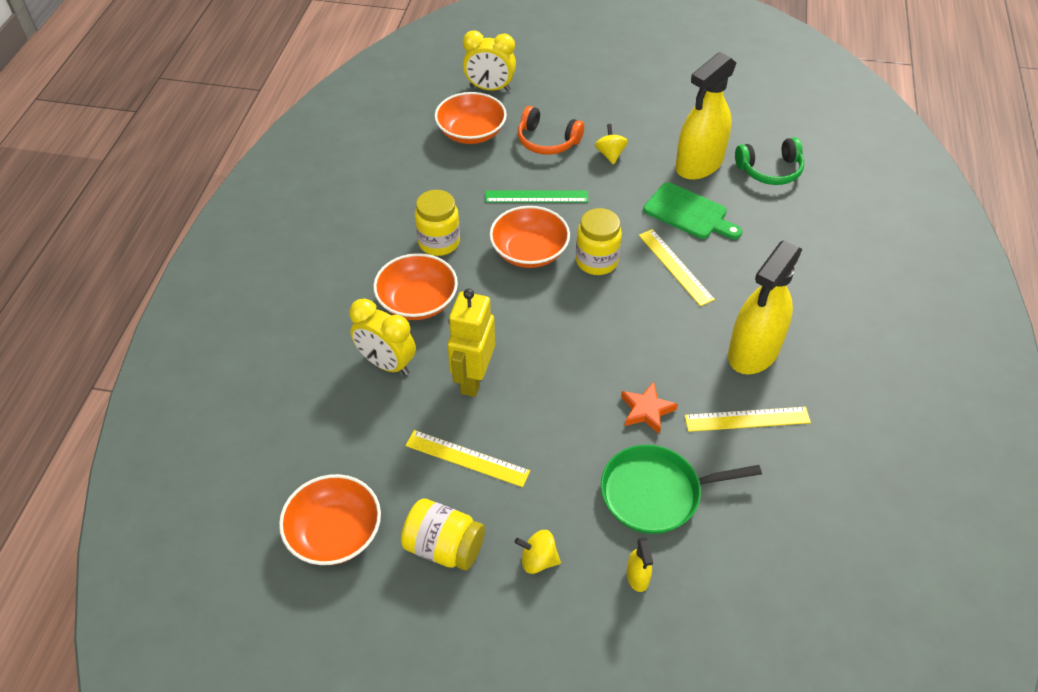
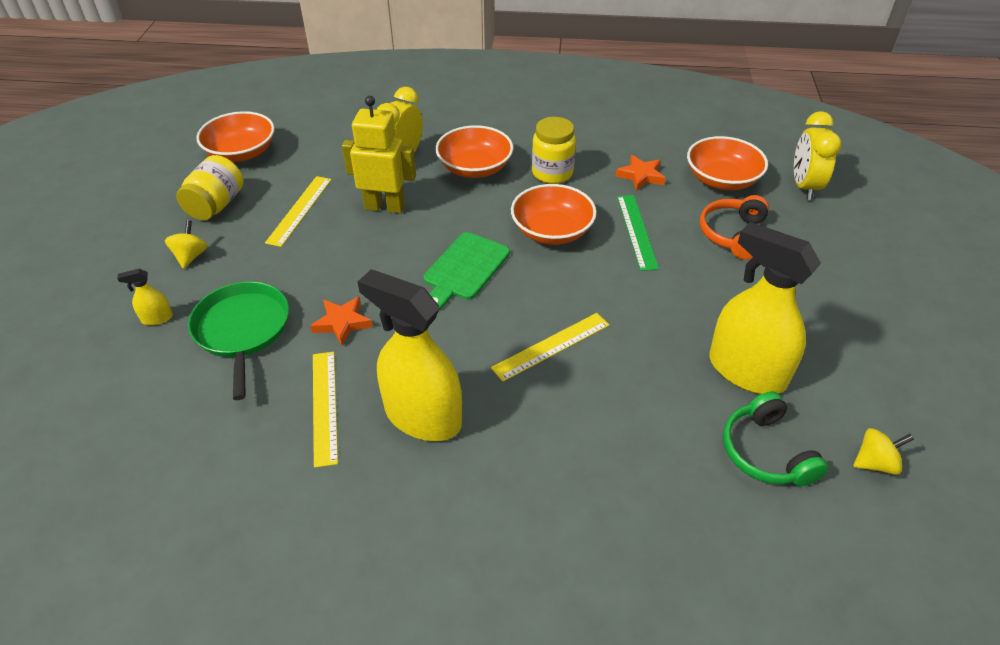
camera: 85 degrees right, 5 degrees down
yellow jar [576,208,622,275] -> none
yellow spinning top [595,124,628,165] -> yellow spinning top moved to [853,428,914,475]
green cutting board [643,182,742,239] -> green cutting board moved to [424,232,510,310]
none -> orange star [616,155,666,191]

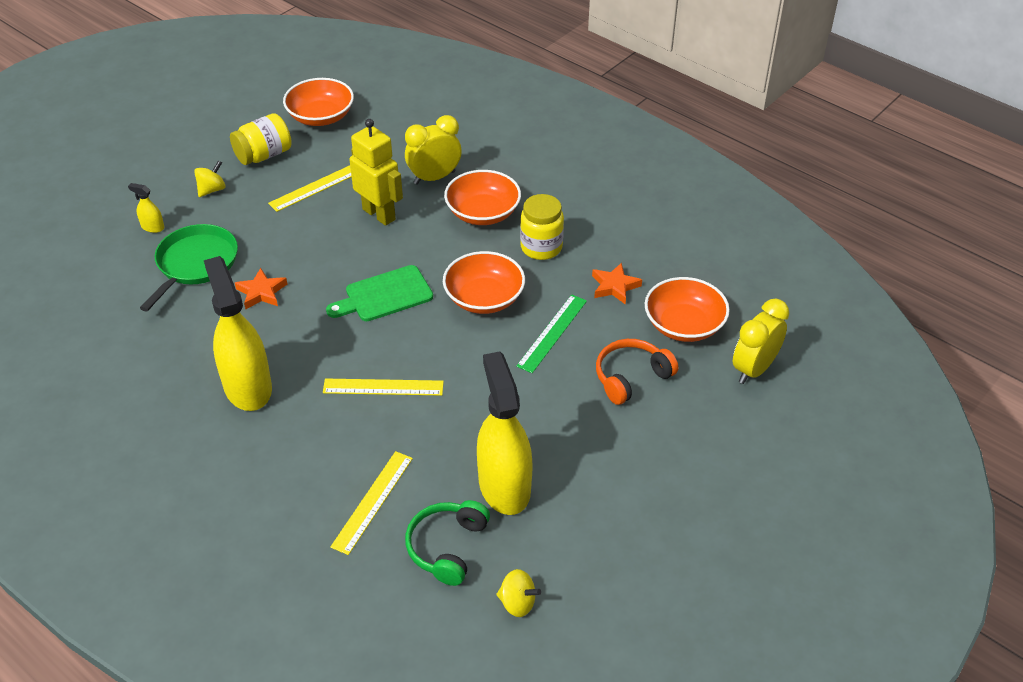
camera: 35 degrees right, 0 degrees up
yellow ruler [313,352,338,468] -> yellow ruler moved to [330,451,413,555]

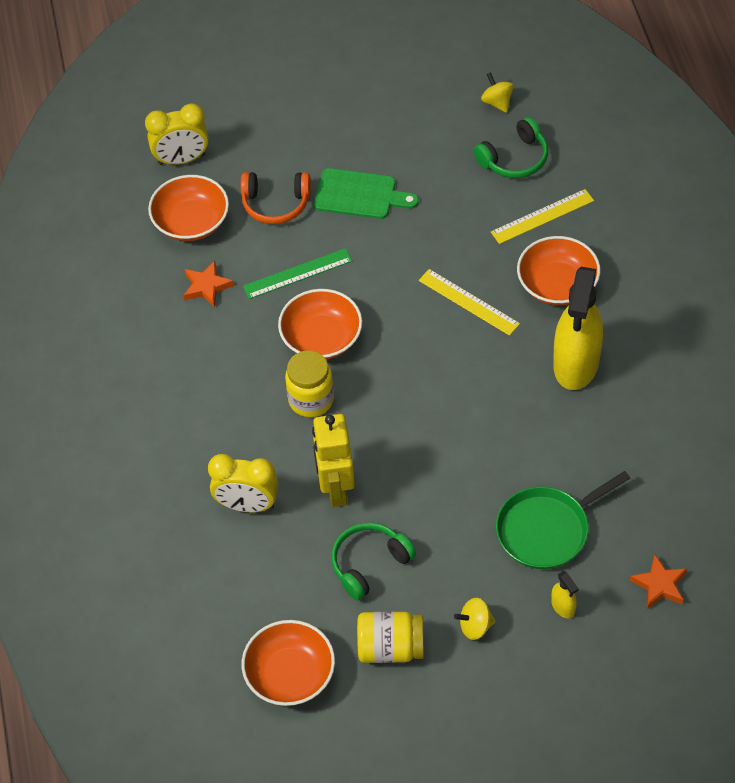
camera: 140 degrees left, 10 degrees up
orange star [235,268,287,309] -> orange star moved to [630,554,687,609]
yellow ruler [268,165,352,212] -> green headphones [331,522,416,600]
green cutting board [326,265,433,321] -> green cutting board moved to [314,168,419,219]
orange bowl [444,170,521,225] -> orange bowl moved to [517,236,600,305]
yellow spray bottle [477,352,533,515] -> none
yellow jar [520,194,564,260] -> yellow jar moved to [285,350,334,417]

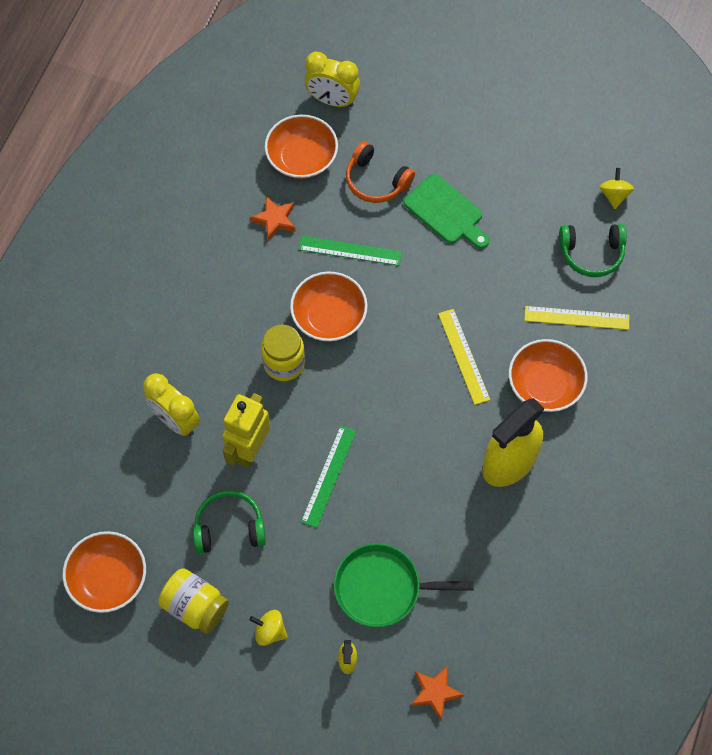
camera: 30 degrees right, 10 degrees up
none -> green ruler [301,426,356,528]

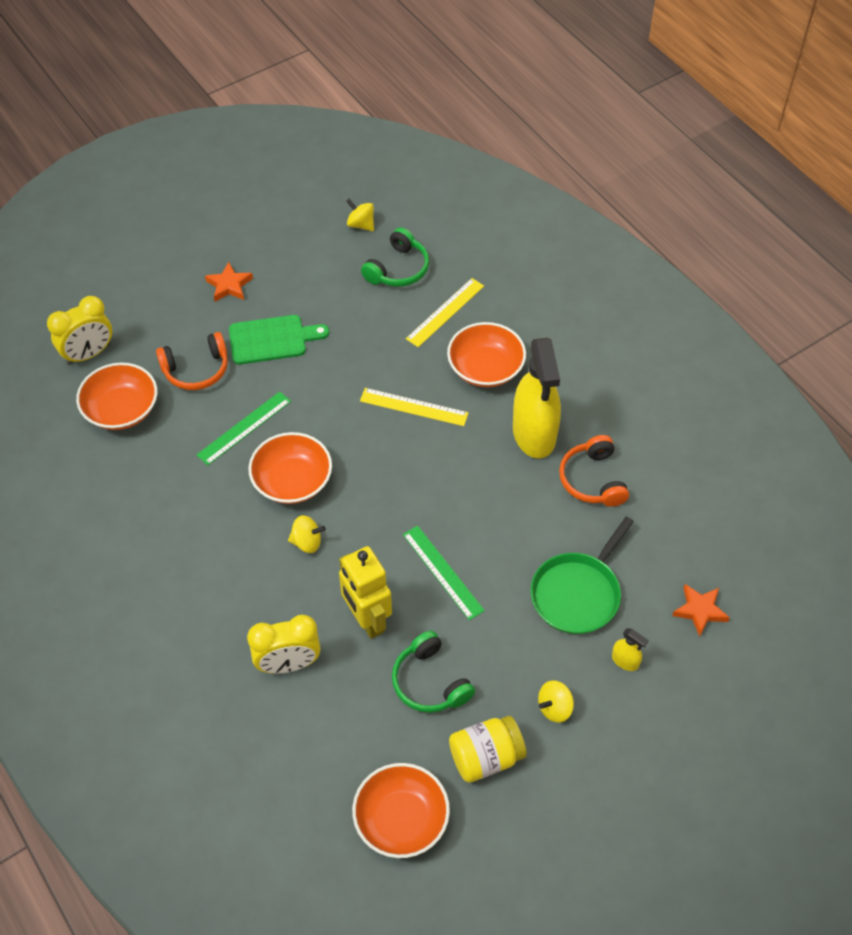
camera: 55 degrees left, 10 degrees down
green headphones [193,490,266,554] -> green headphones turned 60 degrees counterclockwise [392,631,475,713]
orange star [250,196,296,241] -> orange star moved to [205,262,253,302]
yellow jar [261,325,305,381] -> yellow spinning top [288,515,326,553]
none -> orange headphones [559,435,629,507]

